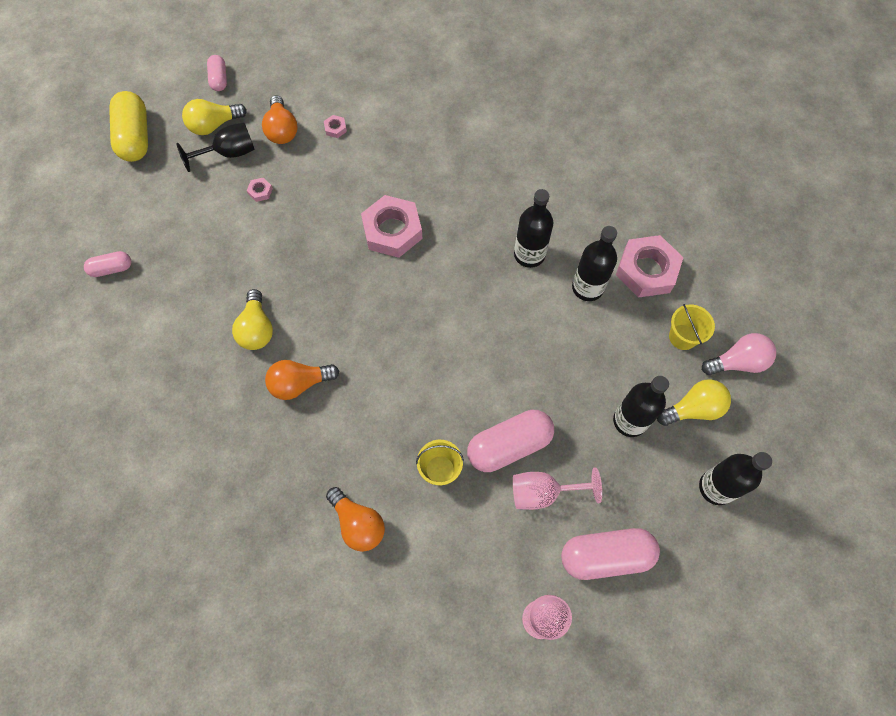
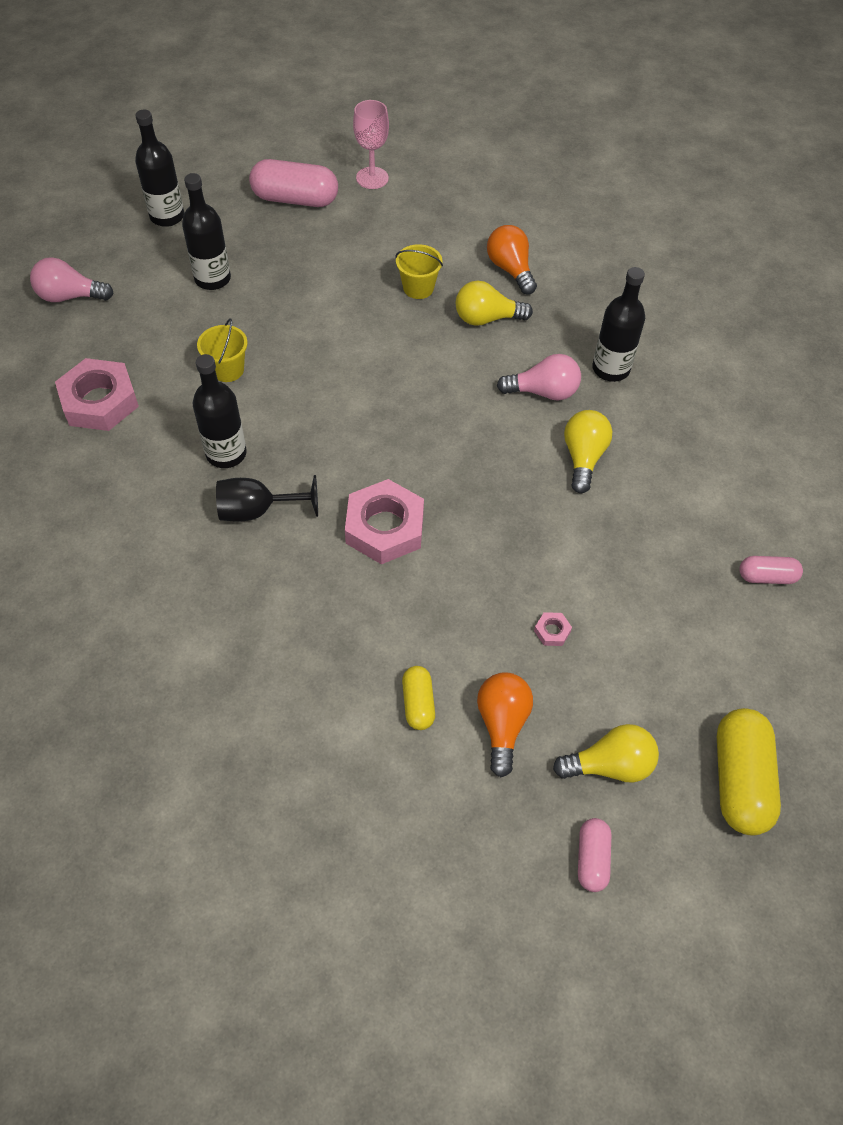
camera: 165 degrees left, 10 degrees down
black goblet [176,122,255,172] -> black goblet moved to [216,475,318,522]
orange light bulb [265,360,339,400] -> pink light bulb [497,354,581,401]
pink nut [324,115,347,138] -> yellow capsule [402,666,435,730]
pink capsule [467,410,554,472] -> none
pink goblet [513,468,602,510] -> none
black bottle [572,226,617,301] -> black bottle moved to [592,267,645,382]
yellow light bulb [657,379,731,426] -> yellow light bulb moved to [456,281,533,326]
yellow bucket [669,304,715,350] -> yellow bucket moved to [197,318,247,382]

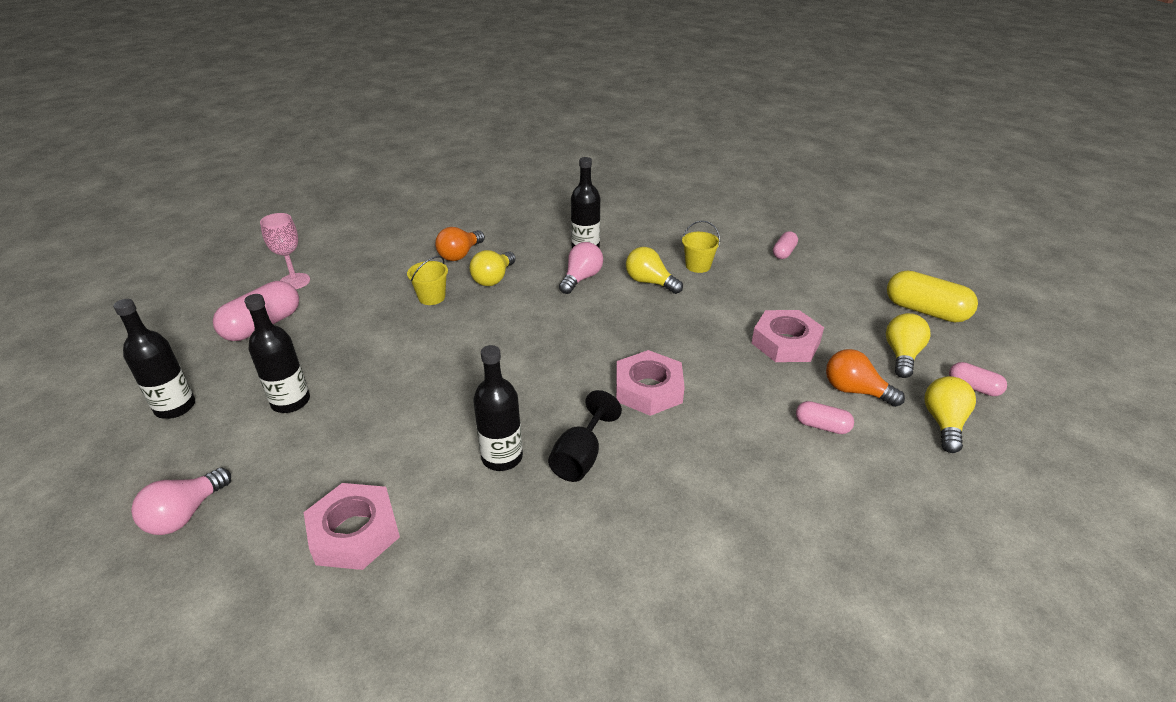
camera: 60 degrees left, 20 degrees down
yellow bucket [197,318,247,382] -> yellow bucket moved to [682,221,720,273]
yellow capsule [402,666,435,730] -> pink capsule [796,401,854,434]
orange light bulb [487,225,537,295] -> orange light bulb turned 60 degrees counterclockwise [435,227,485,261]
pink nut [534,612,572,646] -> pink nut [752,310,824,362], size x2.48
none -> yellow light bulb [925,376,976,453]

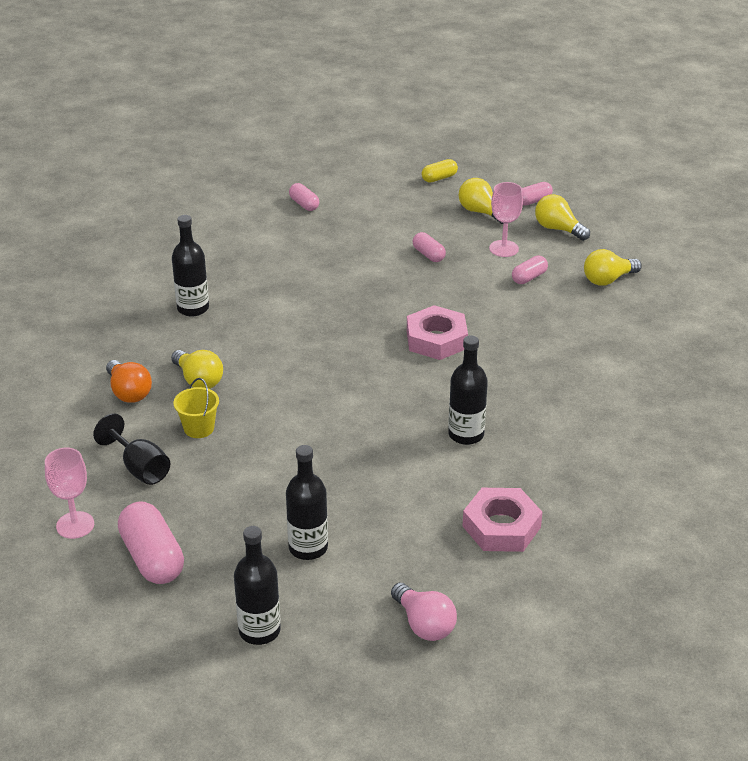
camera: 65 degrees left, 0 degrees up
black goblet [548,390,622,482] -> black goblet moved to [93,413,170,485]
pink light bulb [559,242,603,294] -> none
yellow light bulb [626,247,683,294] -> yellow light bulb moved to [584,249,642,286]
yellow bucket [682,221,720,273] -> none
pink nut [752,310,824,362] -> pink capsule [413,232,446,262]
orange light bulb [826,349,905,407] -> pink goblet [489,182,523,257]
yellow capsule [887,270,978,323] -> yellow capsule [422,159,458,183], size x0.55

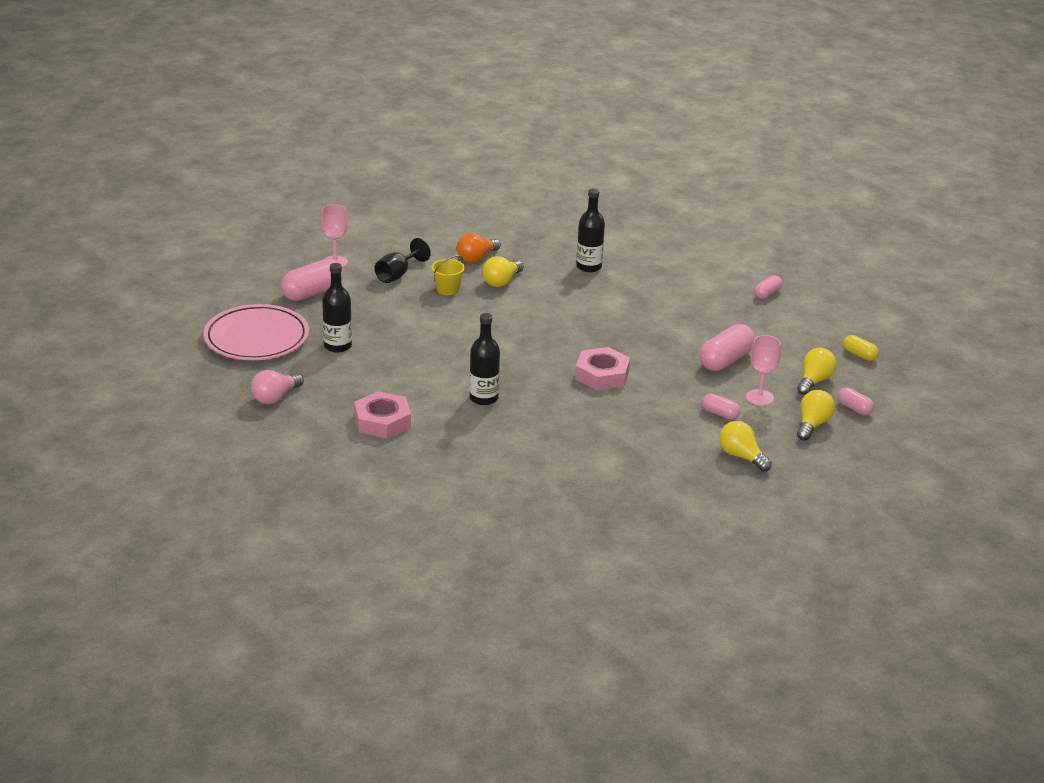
camera: 75 degrees right, 5 degrees down
black bottle [234,526,281,645] -> pink plate [204,304,309,360]
pink capsule [413,232,446,262] -> pink capsule [699,324,755,371], size x1.83

